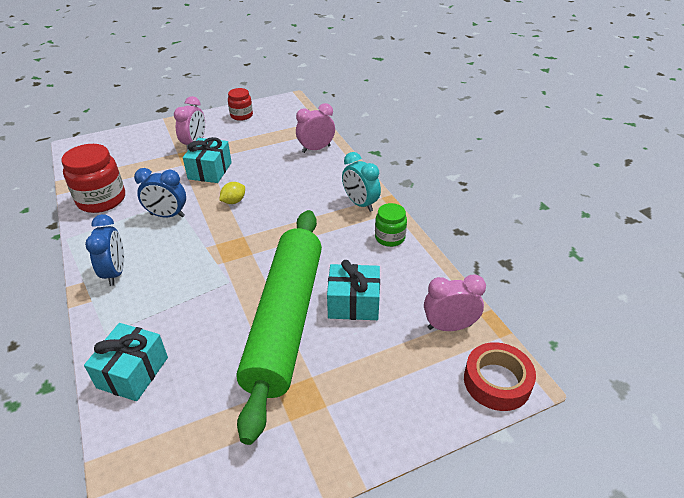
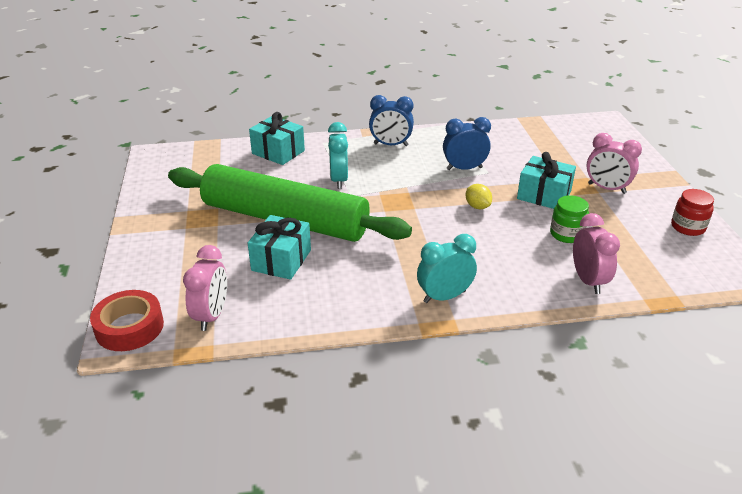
camera: 105 degrees right, 5 degrees down
red jar [62,144,125,213] -> none
blue clock [134,168,186,217] -> blue clock turned 60 degrees clockwise [443,117,491,170]
green jar [375,203,407,247] -> green jar moved to [550,195,589,243]
none -> turquoise clock [328,122,348,189]

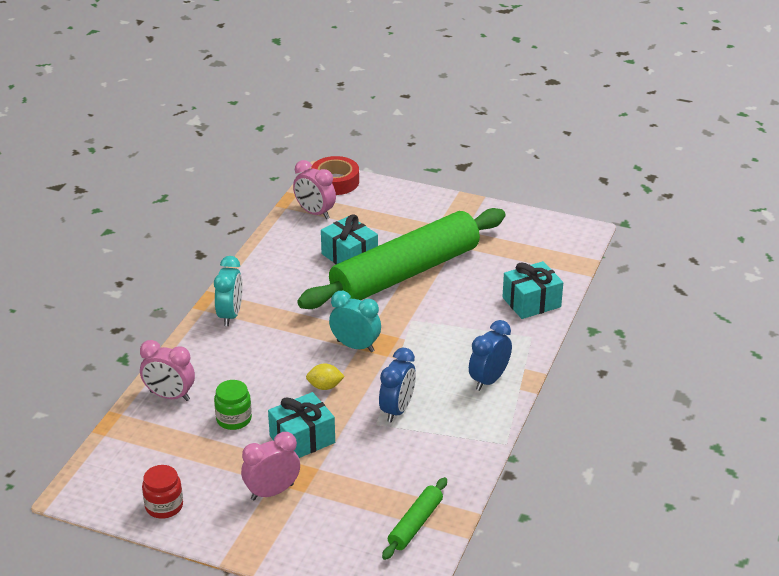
camera: 120 degrees right, 0 degrees up
turquoise clock [328,122,348,189] -> turquoise clock moved to [329,291,381,352]
none -> green rolling pin [382,477,447,560]

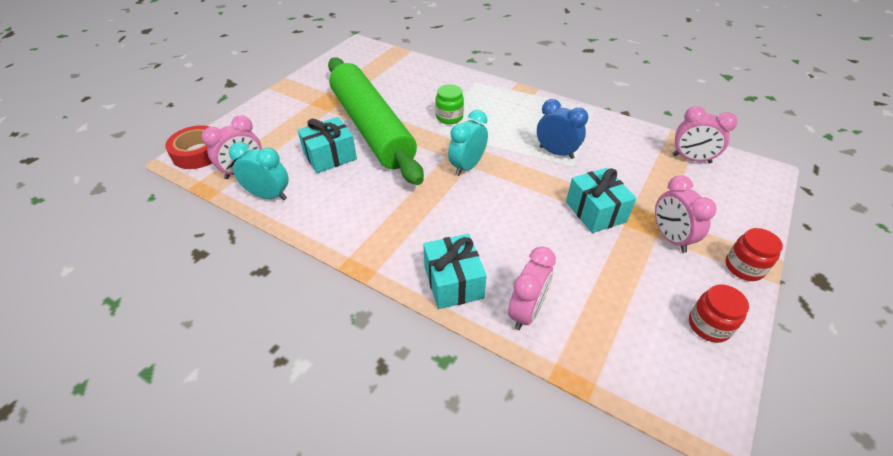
camera: 80 degrees left, 10 degrees up
turquoise clock [214,256,243,326] -> turquoise clock moved to [229,142,289,200]
green jar [214,380,252,430] -> green jar moved to [435,84,464,124]
yellow lemon [306,363,345,390] -> none
green rolling pin [382,477,447,560] -> pink clock [673,106,737,164]
blue clock [469,320,512,391] -> none
turquoise gift [503,261,563,319] -> turquoise gift moved to [423,234,487,309]
none -> red jar [726,228,783,281]

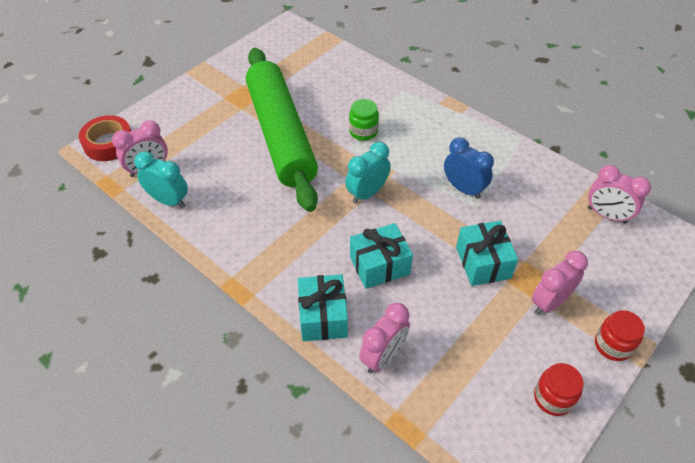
camera: 10 degrees right, 5 degrees up
turquoise gift [297,117,357,173] -> turquoise gift moved to [350,223,413,289]
pink clock [655,175,717,253] -> pink clock turned 60 degrees clockwise [532,251,588,315]

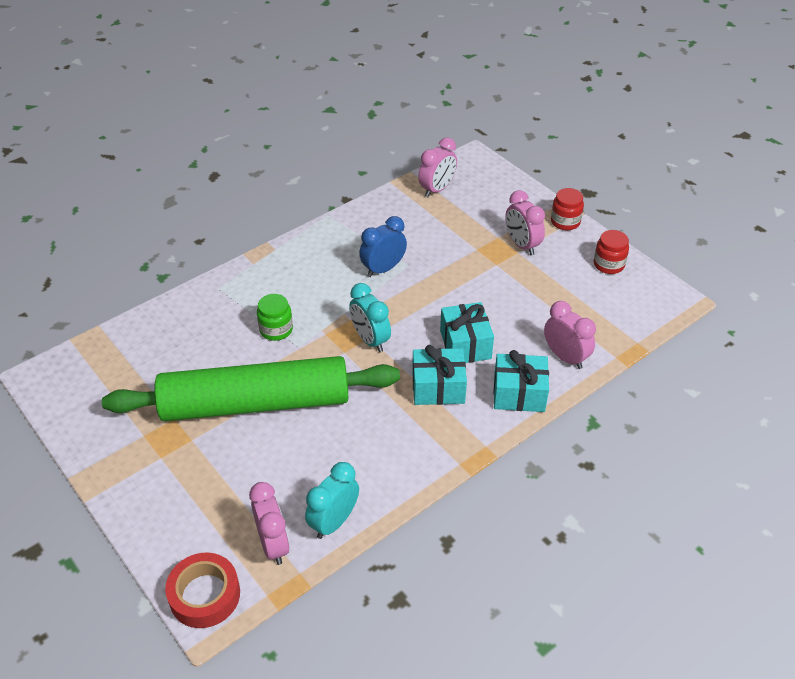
camera: 80 degrees left, 5 degrees down
turquoise gift [456,221,518,286] -> turquoise gift moved to [412,345,467,405]

